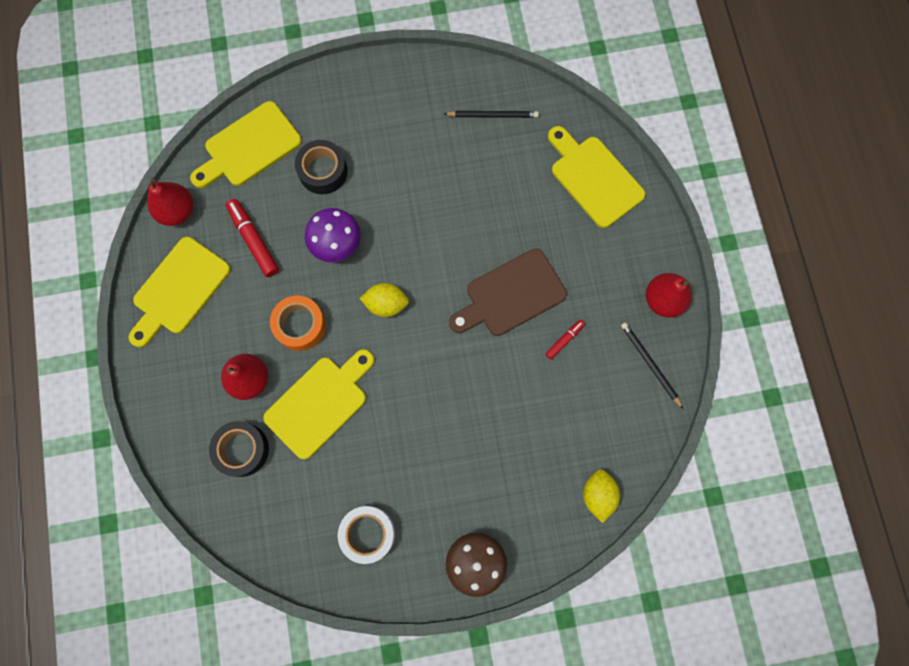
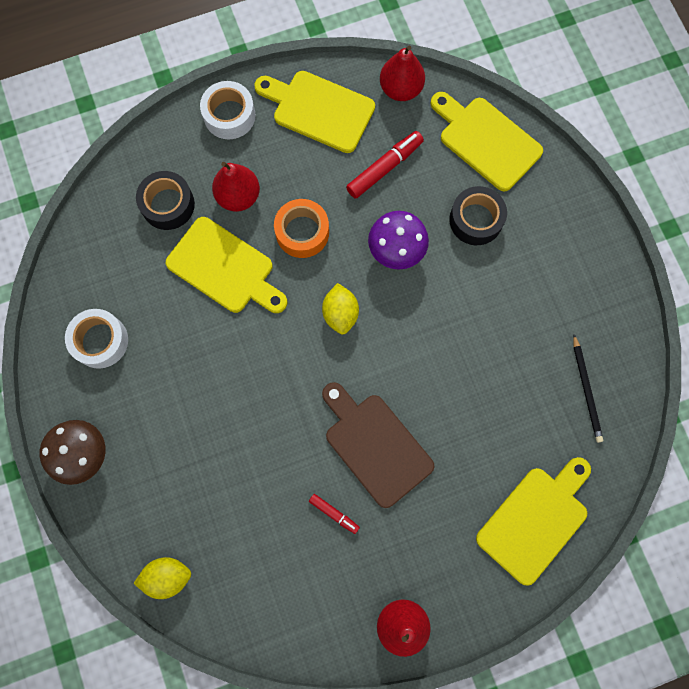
camera: 80 degrees right, 0 degrees up
black pencil [621,322,683,409] -> none
none -> white tape [200,81,255,139]

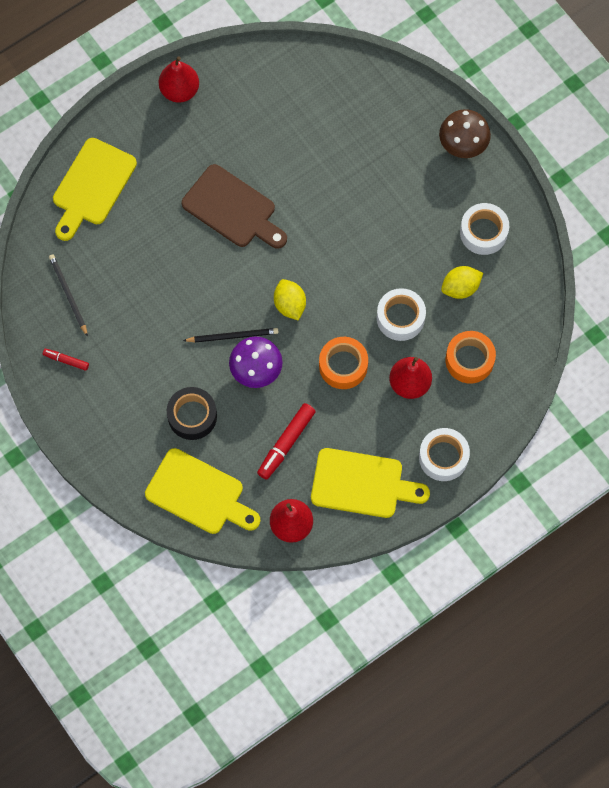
camera: 165 degrees right, 5 degrees down
yellow lemon [134,557,191,599] -> yellow lemon moved to [441,266,483,299]
black tape [136,171,195,230] -> orange tape [445,331,496,383]
yellow cutting board [166,217,287,313] -> white tape [377,288,426,341]
red marker [309,494,360,534] -> red marker moved to [43,349,89,371]
none -> black pencil [183,328,279,343]

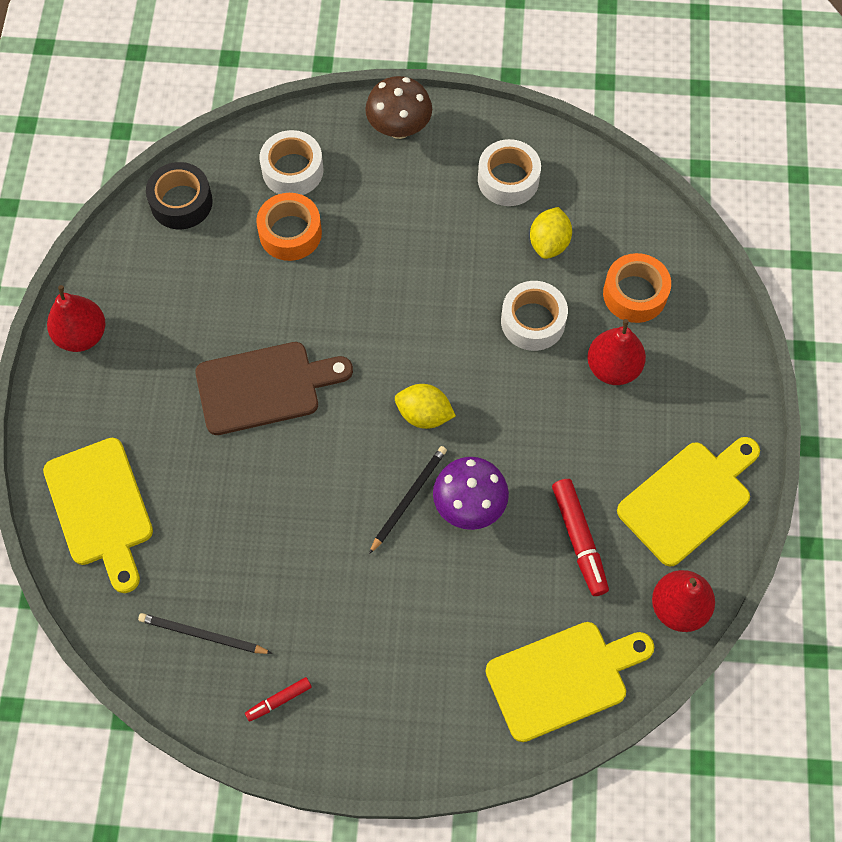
camera: 50 degrees left, 5 degrees down
black tape [167,387,217,440] -> black tape moved to [146,162,213,229]
orange tape [319,337,368,389] -> orange tape moved to [256,193,322,261]
white tape [419,428,470,481] -> white tape moved to [260,130,323,195]

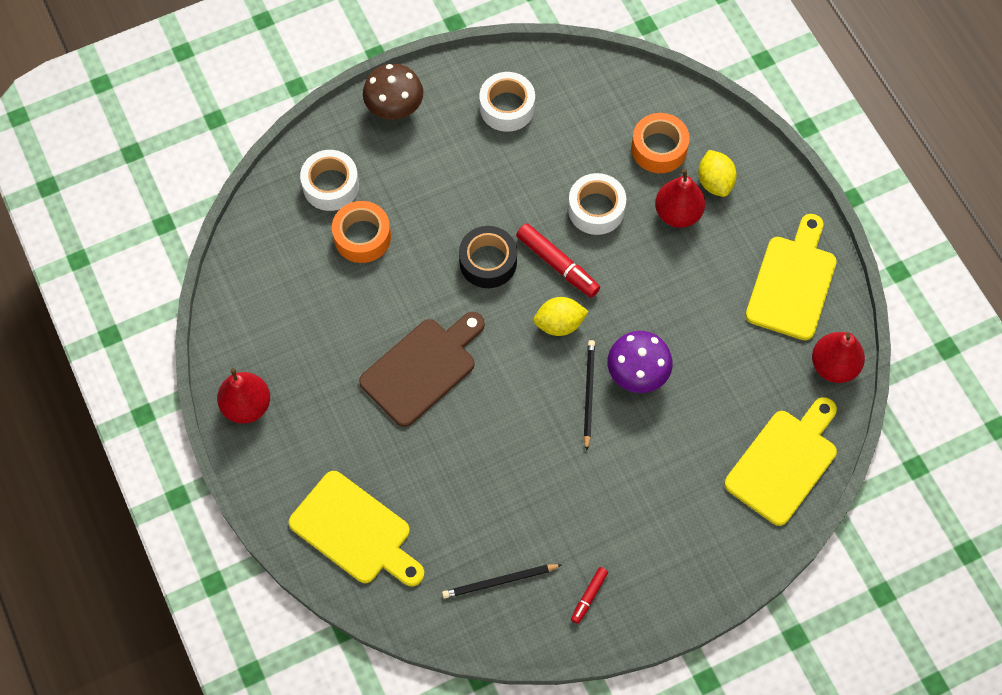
camera: 30 degrees left, 0 degrees up
black tape [146,162,213,229] -> black tape moved to [459,226,517,288]
yellow lemon [530,207,572,259] -> yellow lemon moved to [698,150,737,197]
red marker [552,479,609,596] -> red marker moved to [516,223,600,298]

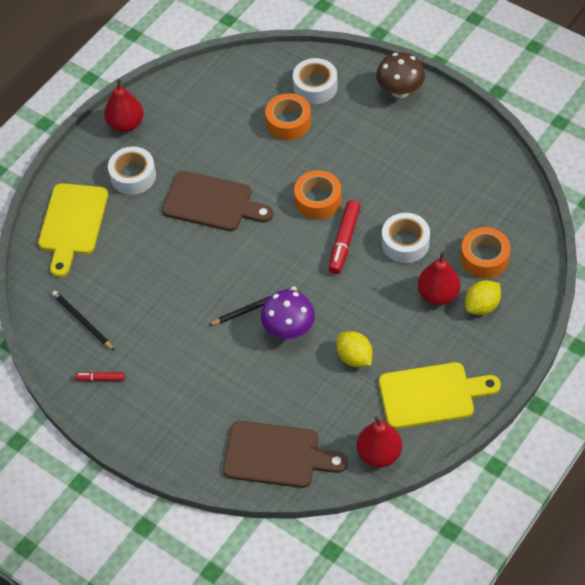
camera: 65 degrees right, 10 degrees down
black tape [459,226,517,288] -> orange tape [294,170,342,220]
white tape [479,72,535,132] -> white tape moved to [108,147,156,195]
yellow lemon [533,297,589,336] -> yellow lemon moved to [337,331,372,367]
yellow cutting board [724,397,837,526] -> brown cutting board [223,421,348,488]

